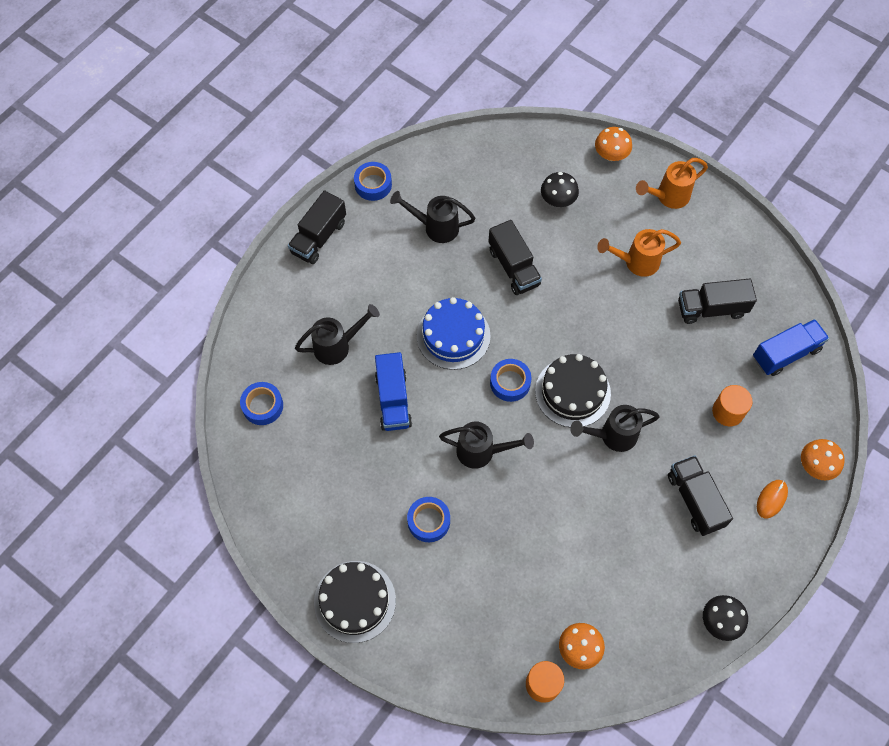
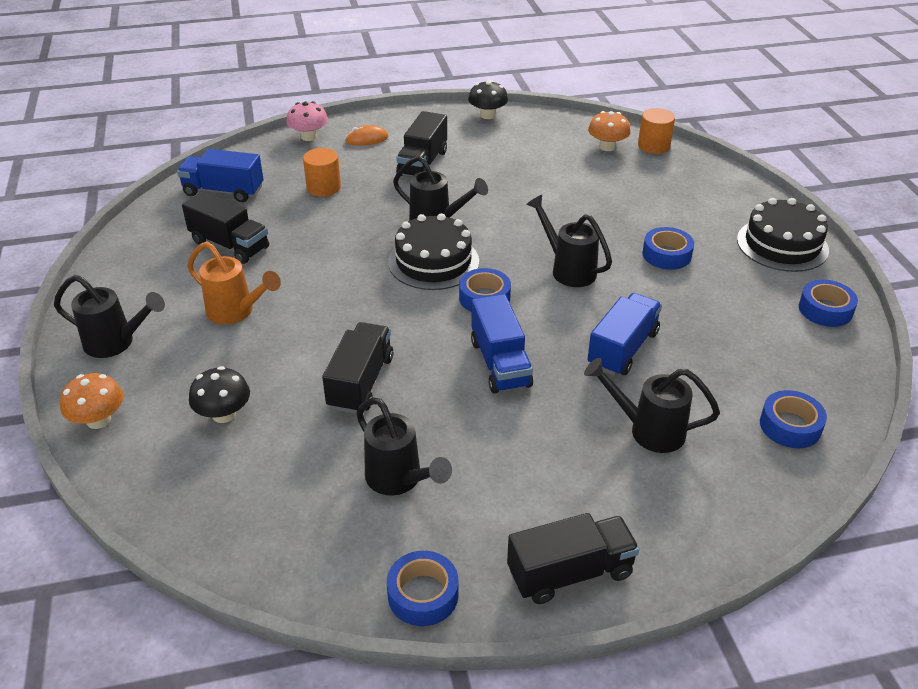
camera: 140 degrees left, 25 degrees down
blue cake [417,297,490,370] -> blue truck [471,294,533,394]
orange watering can [636,158,708,209] -> black watering can [54,275,165,358]
orange mushroom [801,439,845,480] -> pink mushroom [286,101,328,141]
none -> blue tape [799,280,858,327]

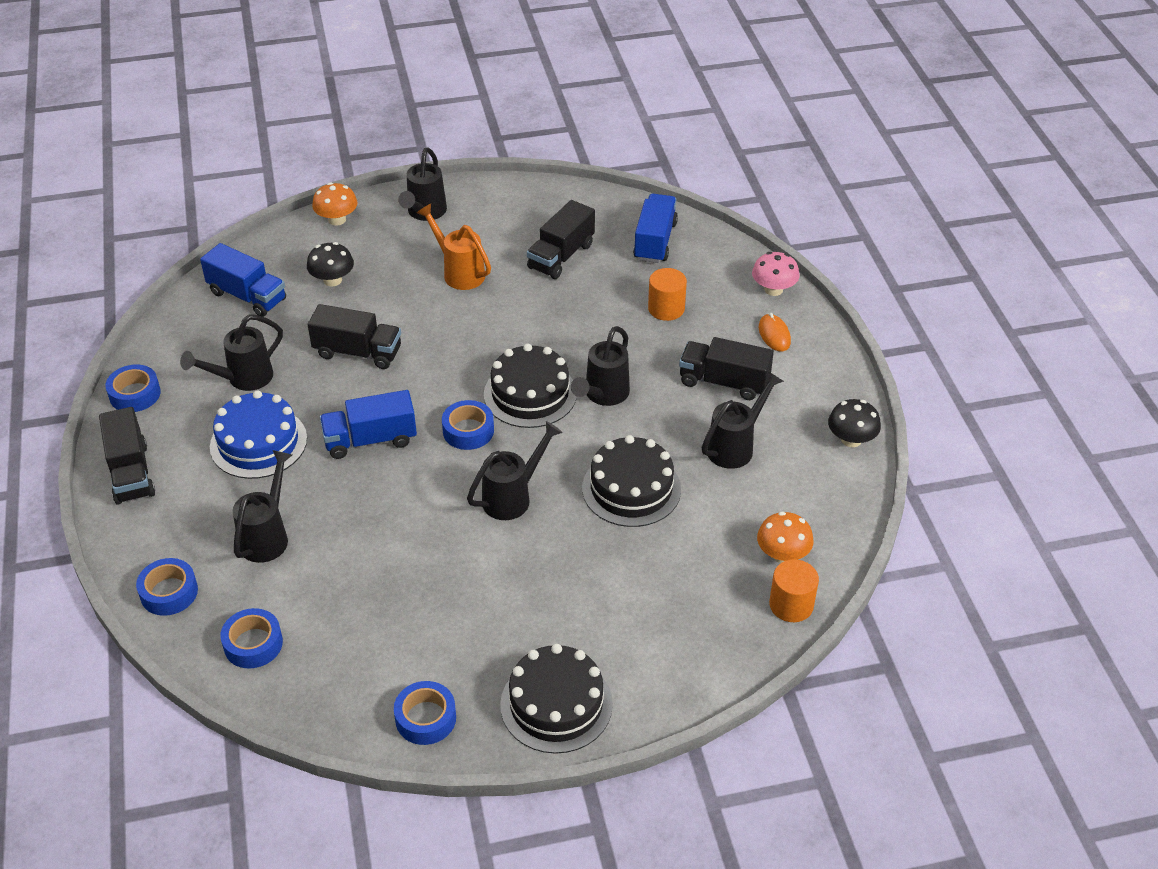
camera: 90 degrees right, 5 degrees up
orange watering can [187,241,281,324] -> orange watering can turned 105 degrees clockwise [417,204,491,290]
blue truck [588,293,662,376] -> blue truck moved to [200,243,286,317]
blue tape [643,227,694,270] -> blue tape moved to [136,558,198,616]
none -> blue cake [210,391,307,479]
none -> black cake [582,435,681,527]
none -> black watering can [702,371,784,469]

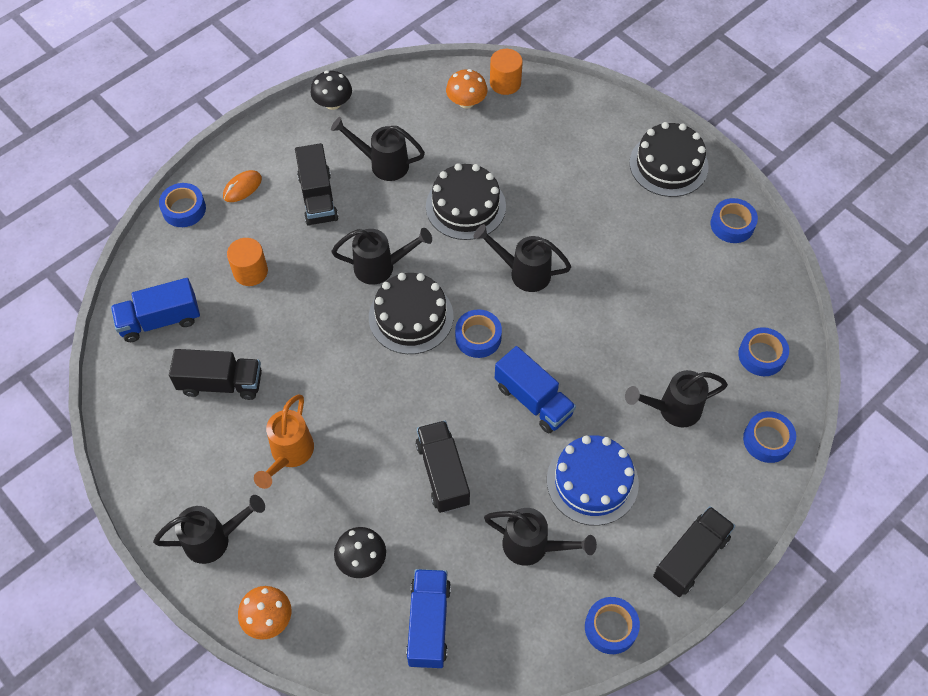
camera: 120 degrees left, 15 degrees up
pink mushroom [752,252,799,296] -> blue tape [159,183,206,227]

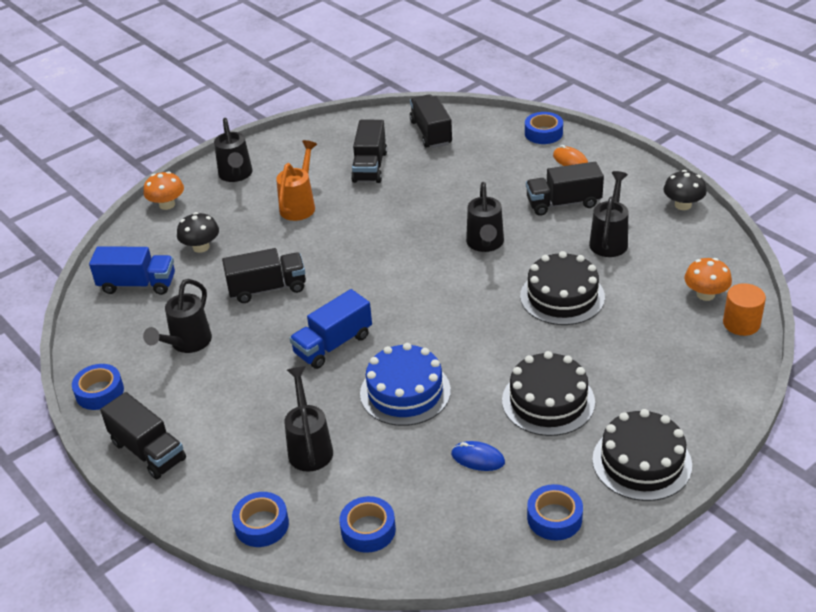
camera: 95 degrees right, 20 degrees down
blue truck [111,278,200,342] -> black truck [410,94,452,148]
orange cylinder [227,238,268,286] -> none
orange watering can [254,394,314,489] -> orange watering can turned 90 degrees clockwise [276,140,317,221]
black cake [369,273,454,354] -> black cake moved to [502,351,595,436]
blue tape [455,309,502,358] -> none
black watering can [474,224,571,292] -> none
blue cake [547,435,639,526] -> blue cake moved to [360,343,451,426]
none -> blue mouse [451,441,505,471]

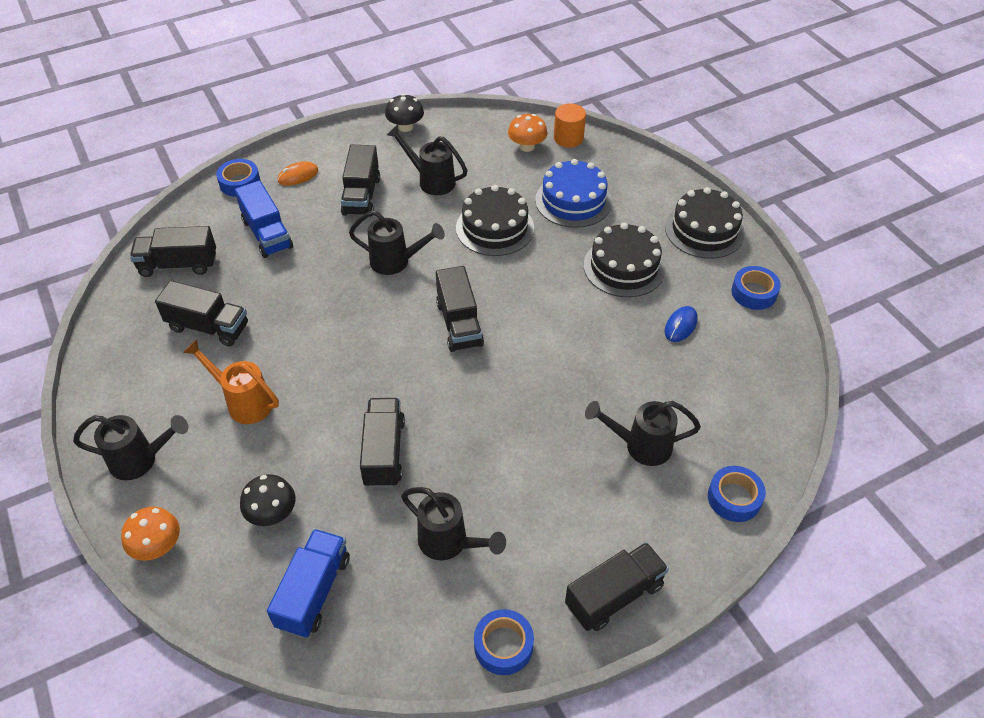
camera: 80 degrees left, 10 degrees up
blue truck [289,289,372,369] -> blue truck moved to [235,181,293,258]
blue tape [339,496,396,553] -> none
blue cake [360,343,451,426] -> blue cake moved to [535,159,612,228]
none -> black truck [436,266,484,352]

